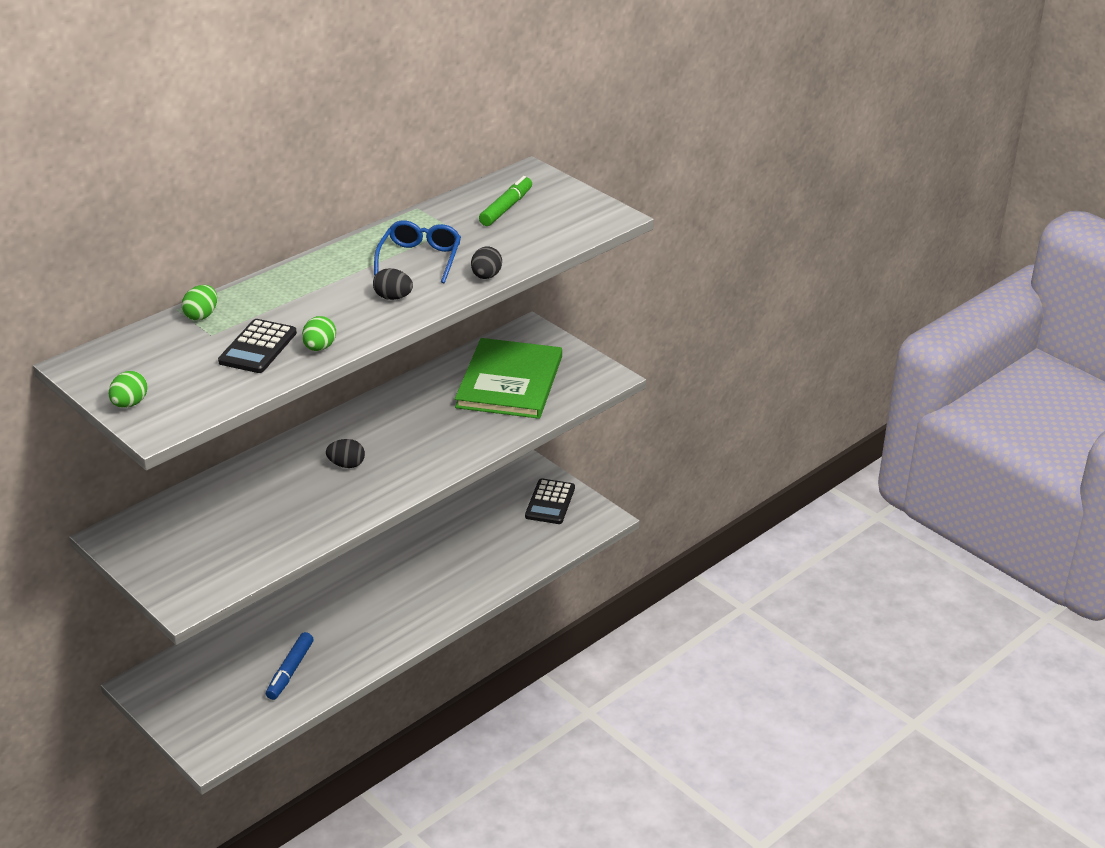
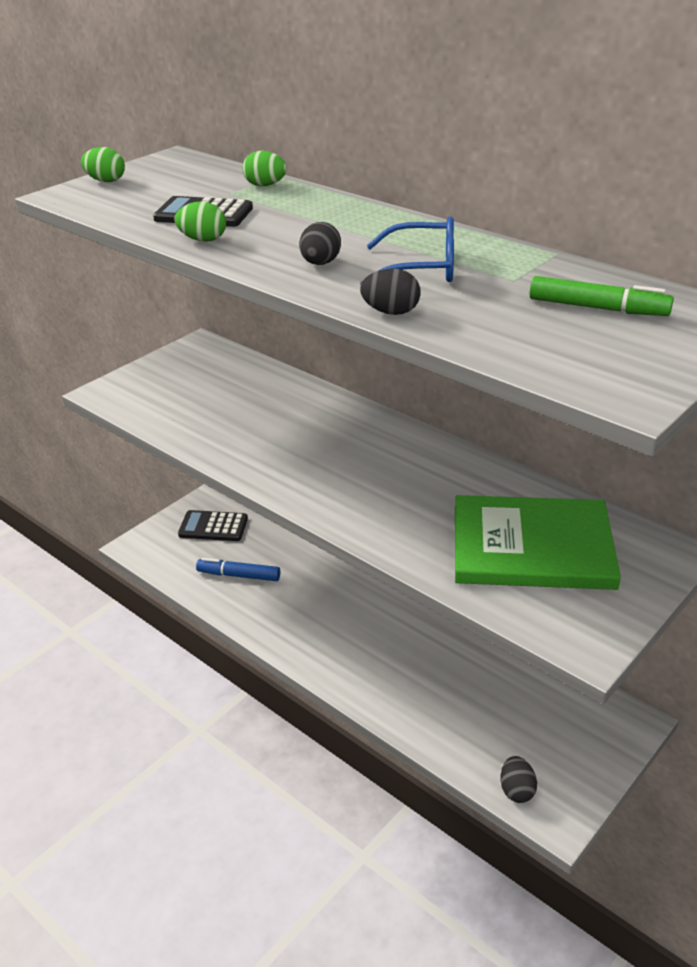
camera: 85 degrees right, 0 degrees up
black egg [326,439,365,468] -> black egg moved to [500,756,537,803]
black calculator [525,478,575,524] -> black calculator moved to [178,510,248,541]

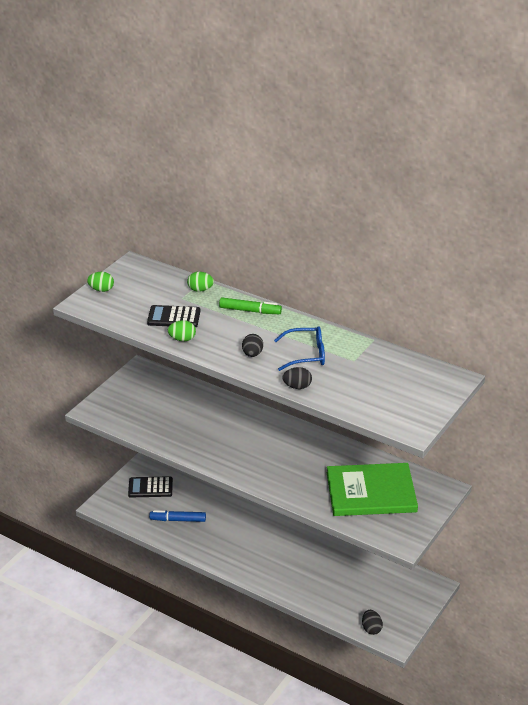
camera: 10 degrees left, 0 degrees up
green marker [530,276,674,316] -> green marker moved to [219,298,282,314]

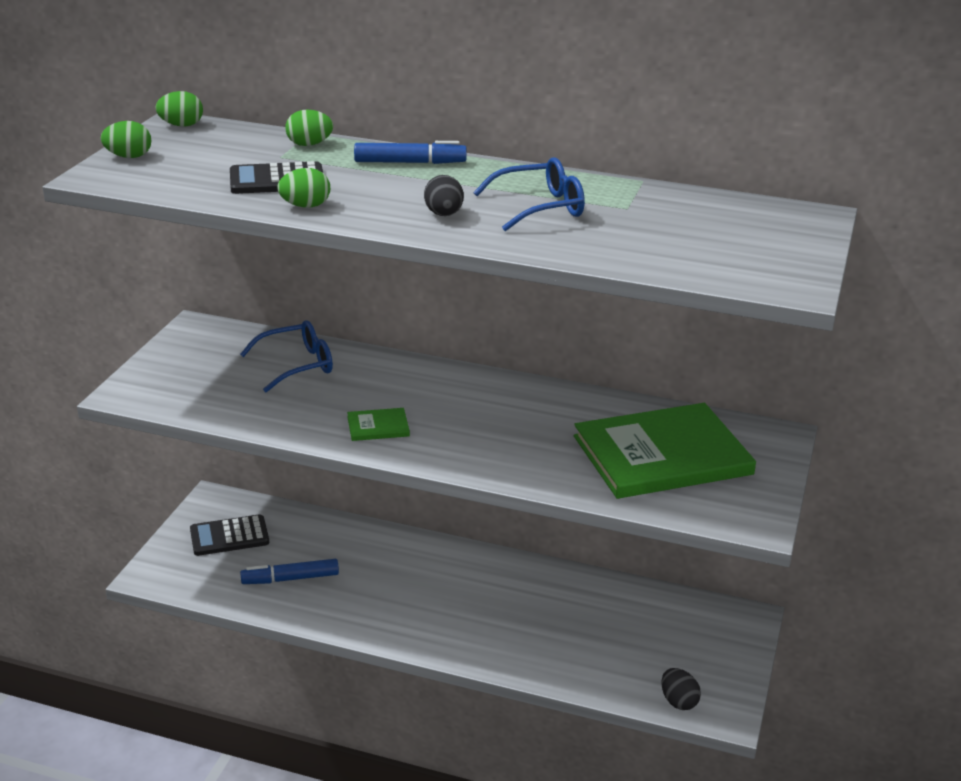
camera: 15 degrees left, 5 degrees down
green marker [219,298,282,314] -> blue marker [354,141,467,164]
black egg [282,367,312,389] -> none
none -> green egg [155,91,203,127]
none -> blue glasses [240,320,333,392]
none -> green book [347,408,410,441]

